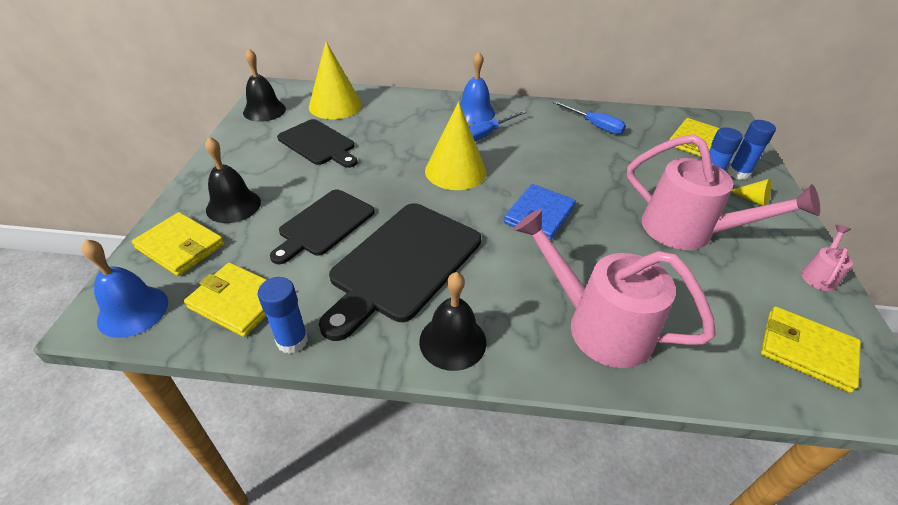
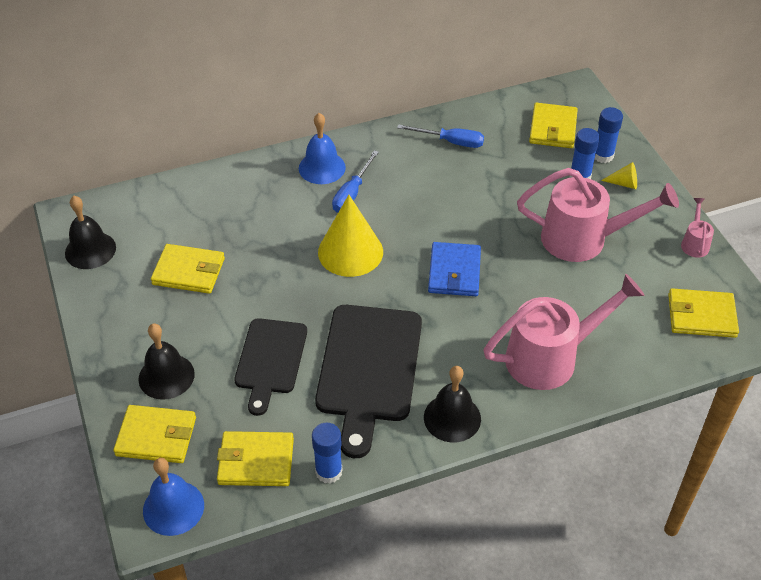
camera: 25 degrees left, 5 degrees up
black cutting board [277,119,357,168] -> yellow wallet [151,244,225,294]
yellow cone [309,41,362,119] -> none
pink watering can [514,209,716,368] -> pink watering can turned 150 degrees clockwise [483,274,644,390]

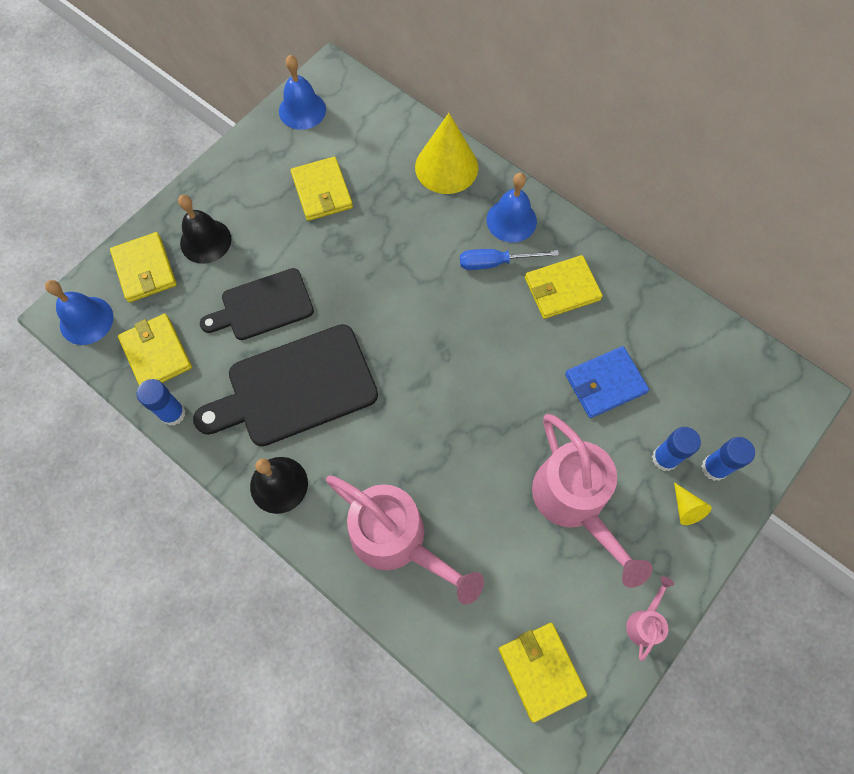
camera: 60 degrees right, 20 degrees up
black bell [65,196,116,269] -> blue bell [279,55,326,130]
yellow cone [318,195,383,277] -> yellow cone moved to [415,113,478,194]
blue screwdriver [397,124,484,148] -> none
blue wallet [428,242,481,296] -> blue wallet moved to [565,346,649,418]
yellow wallet [529,103,578,148] -> yellow wallet moved to [525,255,603,319]
pink watering can [681,198,714,258] -> pink watering can turned 45 degrees counterclockwise [626,576,674,661]

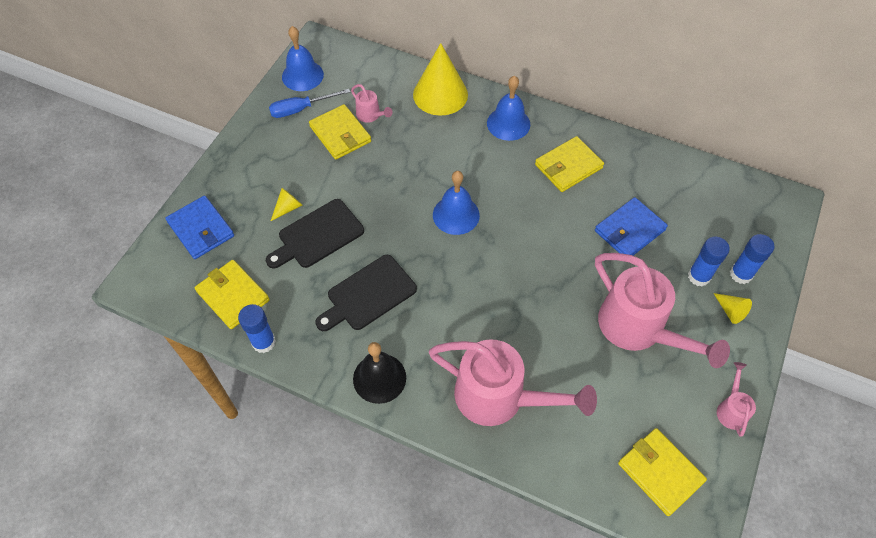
camera: 15 degrees left, 10 degrees down
blue bell [45,280,113,345] -> blue bell moved to [433,171,480,235]
yellow wallet [110,232,177,302] -> blue wallet [165,196,234,259]
black bell [178,195,231,264] -> none
black cutting board [193,324,378,446] -> black cutting board [315,255,417,331], size x0.64
blue screwdriver [460,249,559,270] -> blue screwdriver moved to [269,89,350,118]
none -> yellow cone [271,188,302,221]
none -> pink watering can [351,84,393,123]

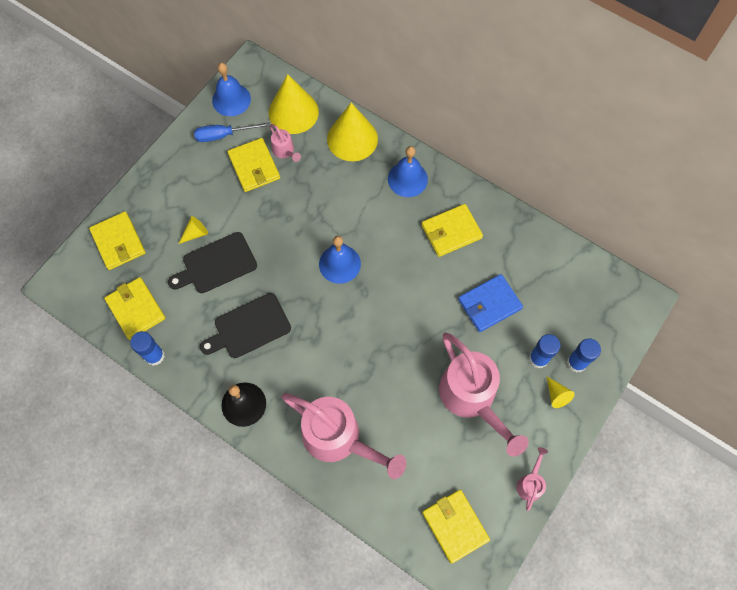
camera: 10 degrees right, 10 degrees up
blue wallet [165,196,234,259] -> yellow wallet [89,212,146,270]
none -> yellow cone [269,74,319,134]

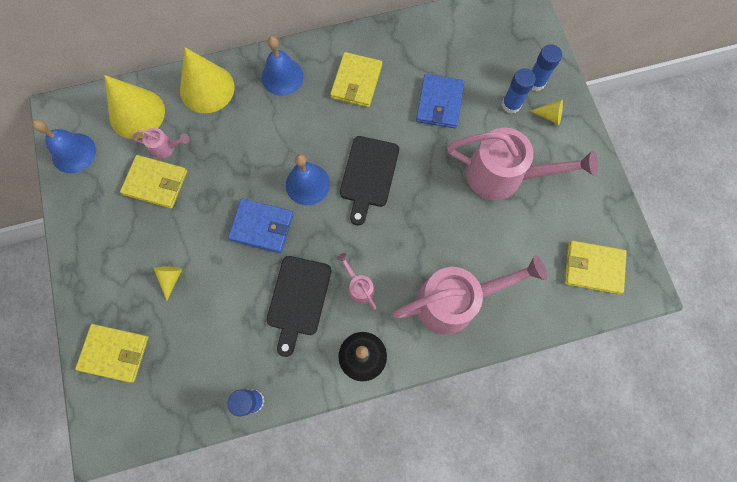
camera: 50 degrees left, 5 degrees up
yellow wallet [104,277,166,340] -> none
black cutting board [168,232,257,293] -> black cutting board moved to [340,136,399,225]
blue screwdriver [194,122,270,142] -> none
pink watering can [517,447,548,511] -> pink watering can moved to [336,253,376,310]
none -> blue wallet [228,199,294,253]

